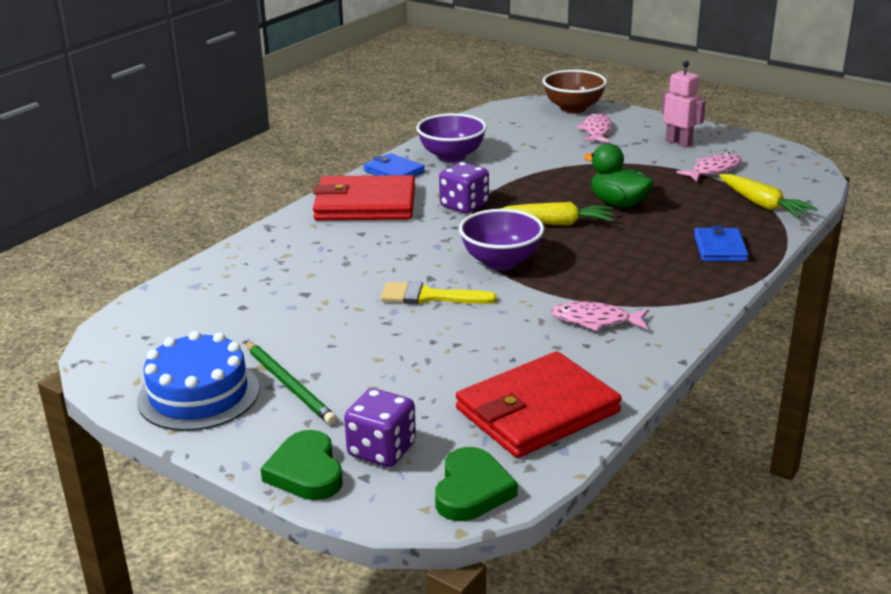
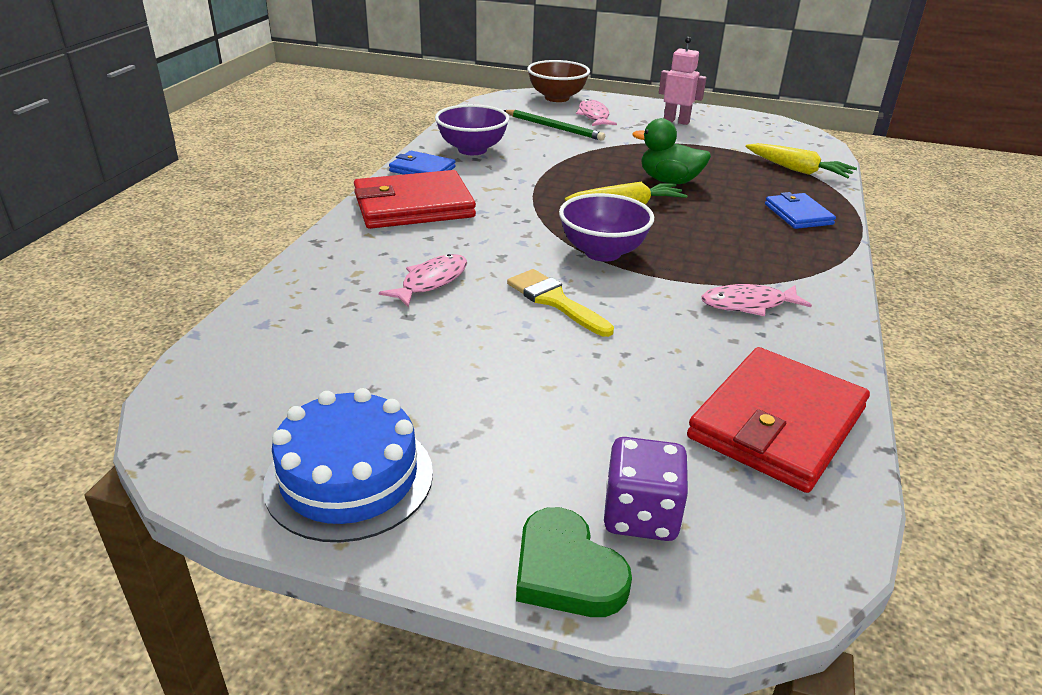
camera: 20 degrees left, 5 degrees up
green pencil [245,341,337,425] -> green pencil moved to [503,110,605,141]
yellow brush [381,281,497,304] -> yellow brush turned 60 degrees clockwise [507,269,614,337]
green heart [435,447,518,521] -> none
purple dice [439,162,489,214] -> none
pink fish [676,153,742,182] -> pink fish moved to [379,254,467,307]

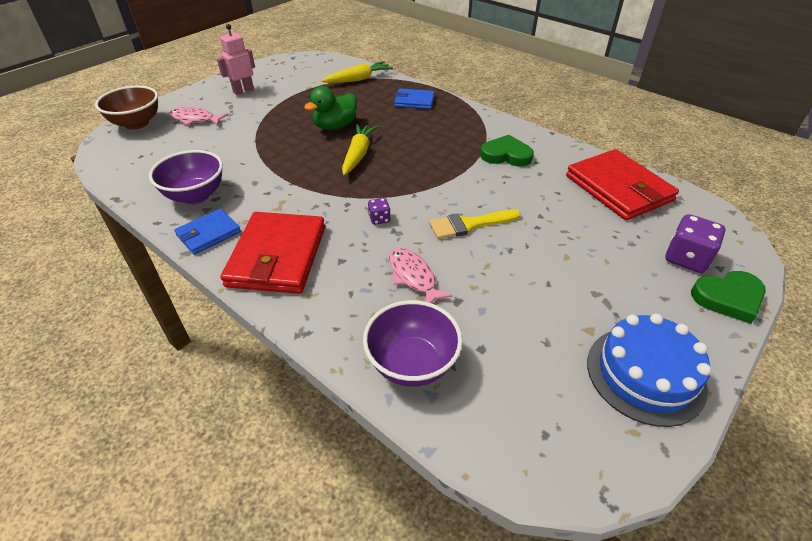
camera: 65 degrees left, 10 degrees up
green pencil [503,110,605,141] -> none
purple bowl [559,193,654,262] -> purple bowl moved to [363,300,463,387]
pink fish [701,284,812,316] -> green heart [480,135,534,167]
none -> purple dice [368,198,391,225]

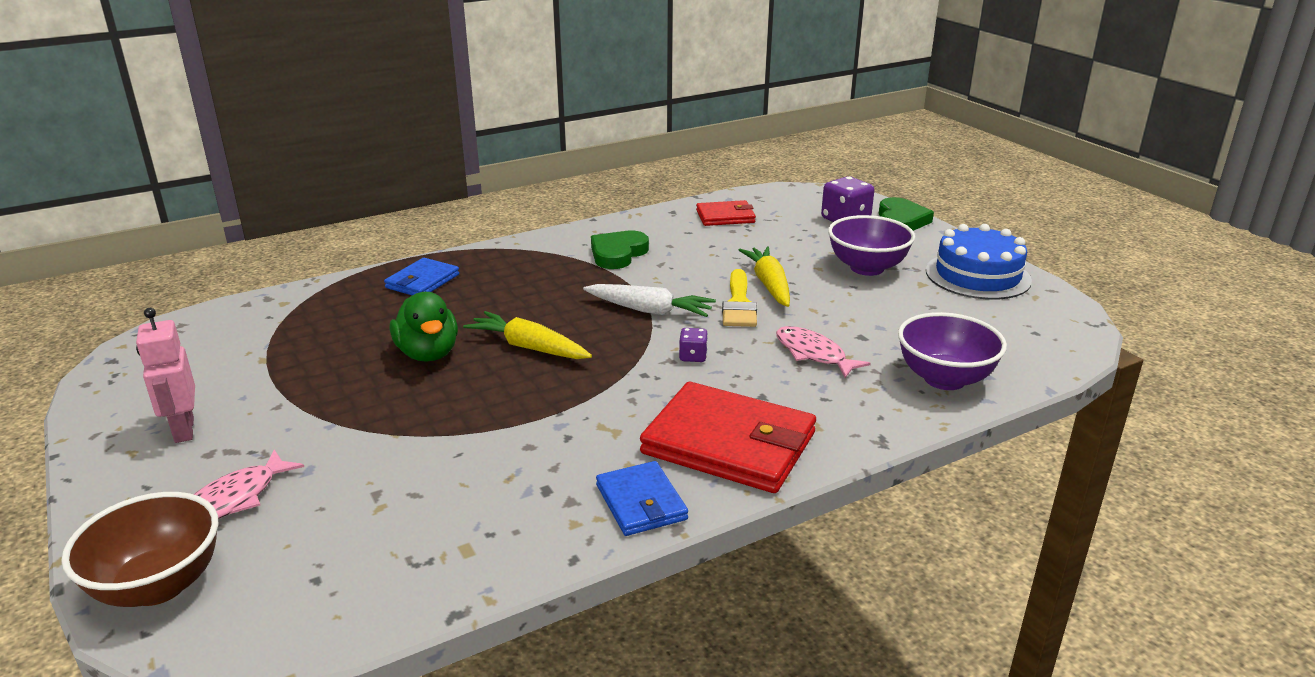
camera: 70 degrees left, 15 degrees down
purple bowl [149,150,223,204] -> purple bowl moved to [828,215,915,276]
yellow carrot [321,61,393,83] -> yellow carrot moved to [739,246,790,307]
pink fish [389,248,452,303] -> pink fish turned 60 degrees clockwise [776,326,871,378]
red wallet [566,149,679,220] -> red wallet [696,200,756,226], size x0.55
none -> white carrot [583,284,716,317]

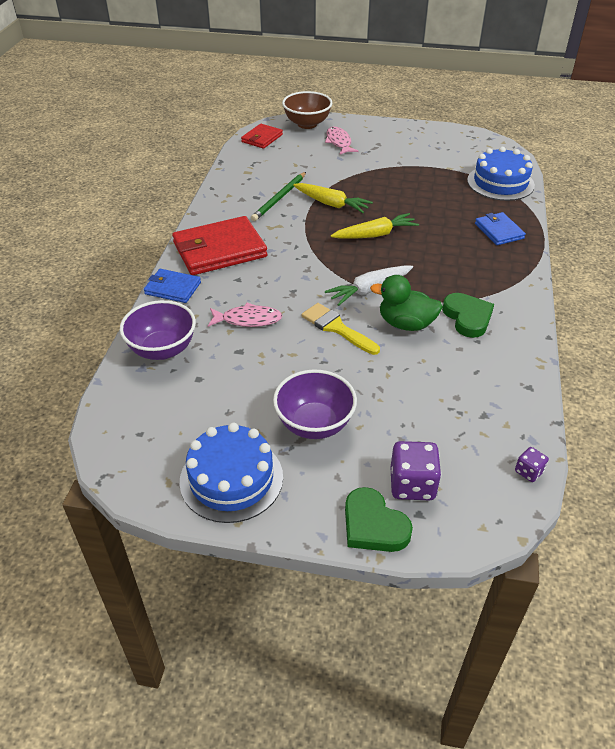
camera: 130 degrees right, 15 degrees up
pink robot [136,308,195,443] -> none
green duck [390,292,458,362] -> green duck moved to [370,275,443,331]
blue wallet [596,461,688,536] -> blue wallet moved to [144,269,201,303]
purple dice [679,328,708,362] -> purple dice moved to [515,447,549,482]
red wallet [696,200,756,226] -> red wallet moved to [241,124,283,149]
yellow carrot [739,246,790,307] -> yellow carrot moved to [293,183,373,213]
none -> green pencil [251,172,306,221]
none -> blue cake [467,147,535,201]

